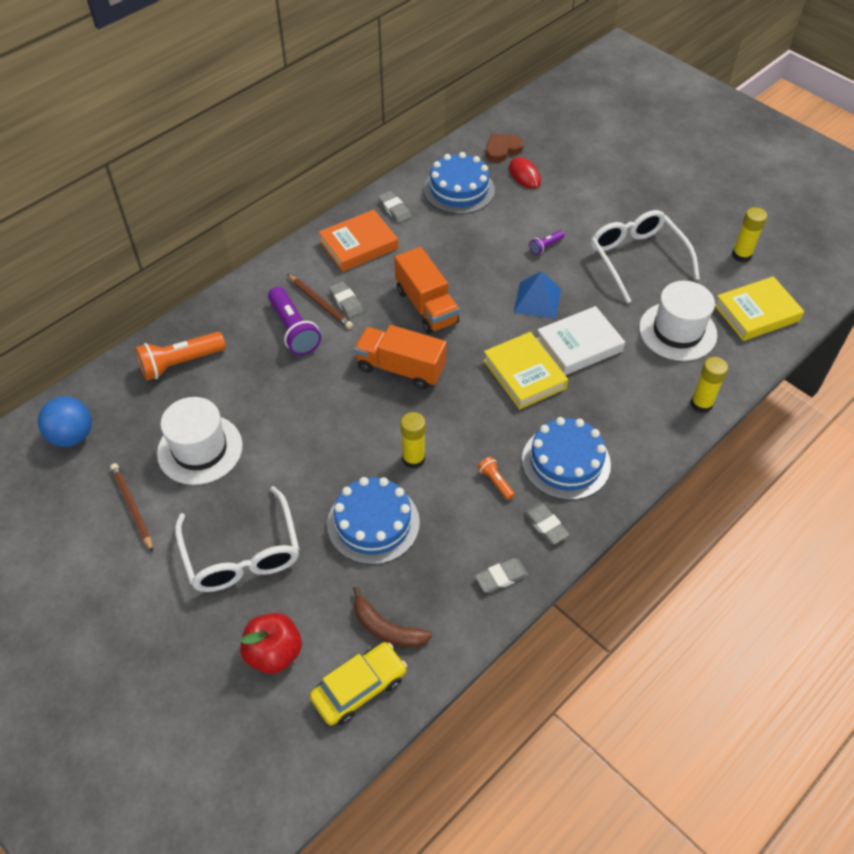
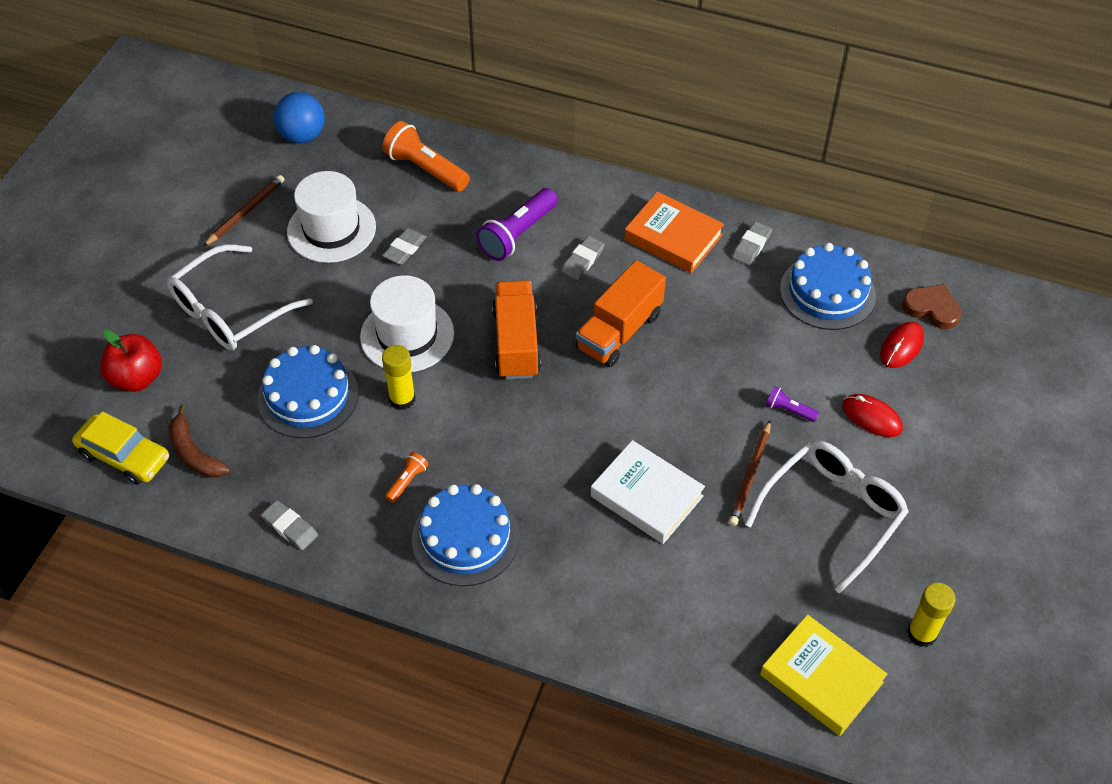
camera: 65 degrees right, 0 degrees up
brown pencil [287,274,353,329] -> brown pencil moved to [728,421,771,526]
brown banana [353,586,432,647] -> brown banana turned 45 degrees counterclockwise [169,404,230,478]
yellow book [483,332,568,410] -> none
blue pyramid [514,271,561,319] -> none
grey eraser [524,503,570,544] -> grey eraser moved to [382,228,427,265]
white hat [639,281,717,361] -> white hat moved to [360,275,454,372]
yellow glue stick [691,357,728,413] -> none
none -> red mouse [842,394,903,437]

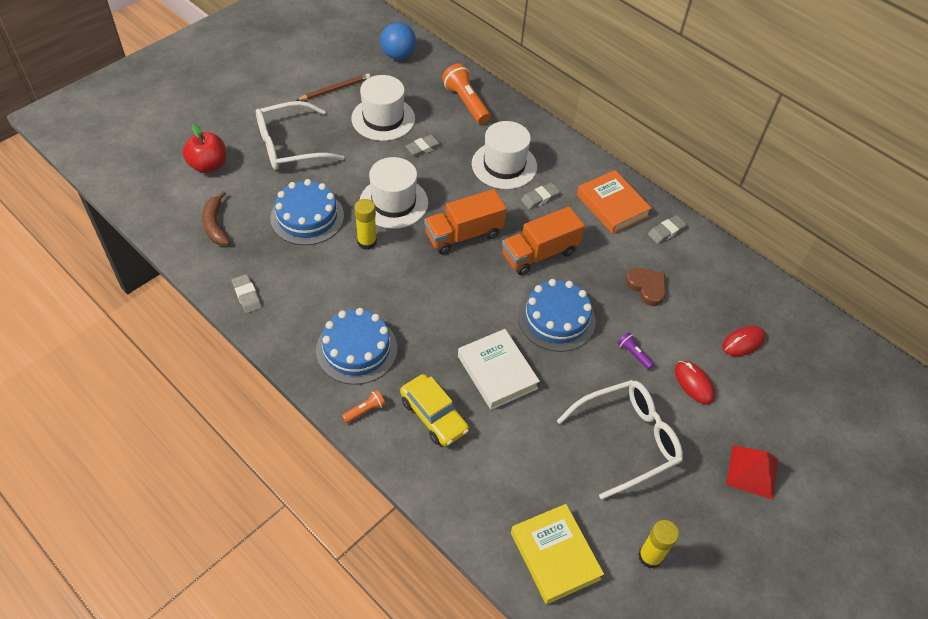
camera: 20 degrees right, 0 degrees up
yellow car [72,411,169,485] -> yellow car moved to [400,374,469,447]
orange flashlight [385,452,429,503] -> orange flashlight moved to [342,390,386,423]
purple flashlight [476,188,558,261] -> white hat [472,121,537,189]
orange truck [492,280,541,380] -> orange truck turned 135 degrees counterclockwise [424,189,507,254]
brown pencil [728,421,771,526] -> none
blue cake [780,243,876,330] -> blue cake moved to [518,279,596,352]
brown heart [902,284,961,329] -> brown heart moved to [626,268,666,306]
none -> red pyramid [726,445,778,500]

